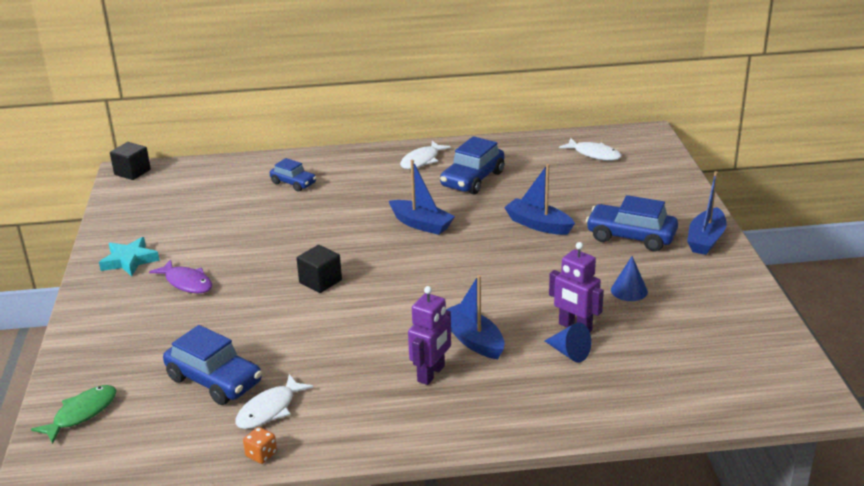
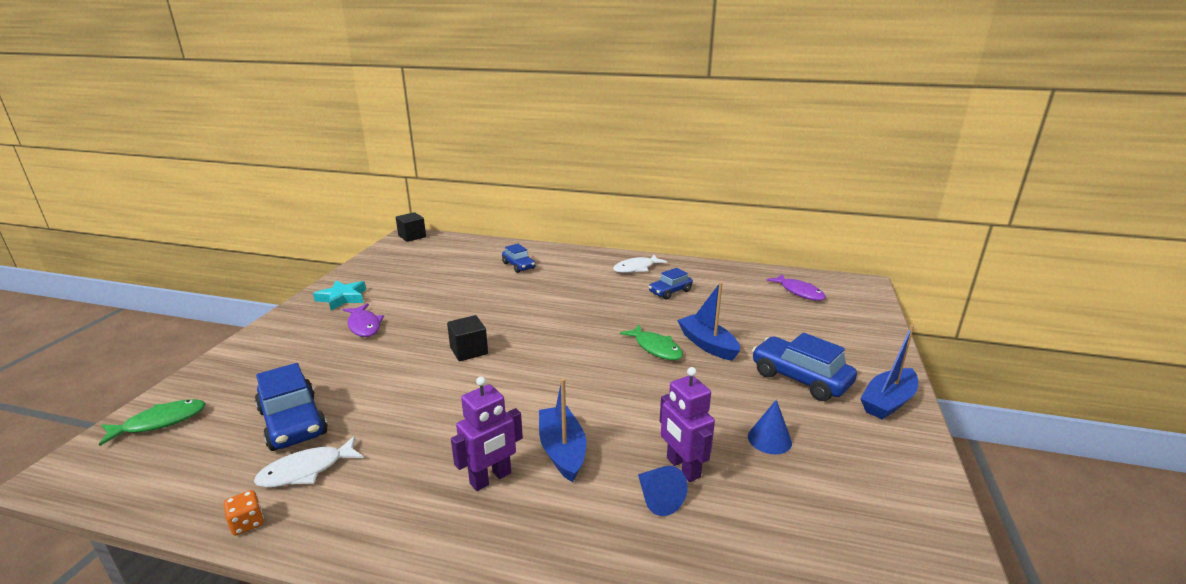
camera: 20 degrees right, 5 degrees down
blue boat [389,160,455,235] -> none
blue car [440,136,505,194] -> blue car [649,268,693,300], size x0.61
white fish [559,138,622,161] -> purple fish [766,274,826,301]
none -> green fish [620,324,683,360]

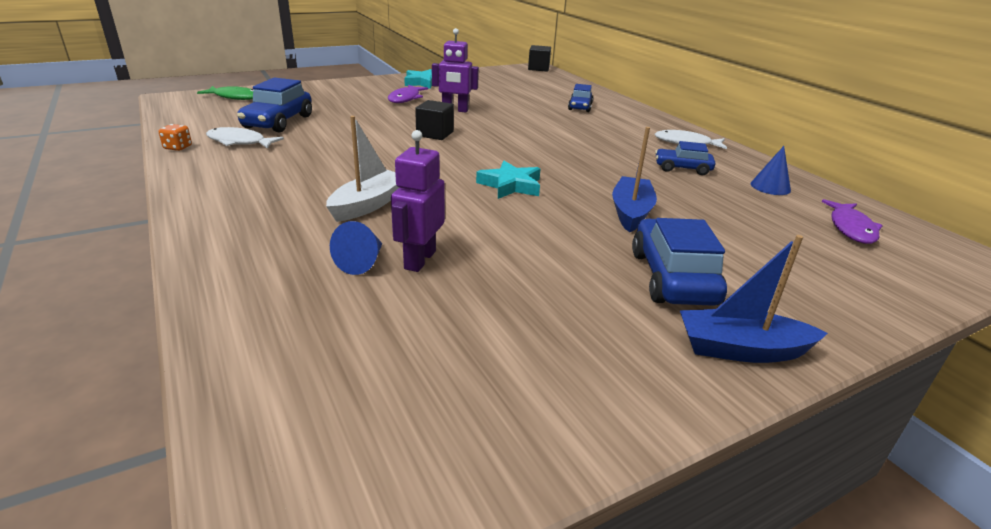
camera: 45 degrees right, 5 degrees up
purple robot [451,376,523,491] -> purple robot moved to [432,28,479,112]
blue boat [539,378,586,482] -> white boat [326,116,399,222]
green fish [620,324,683,360] -> none
blue cone [748,400,792,454] -> blue cone moved to [750,146,791,195]
none -> turquoise star [476,161,540,199]

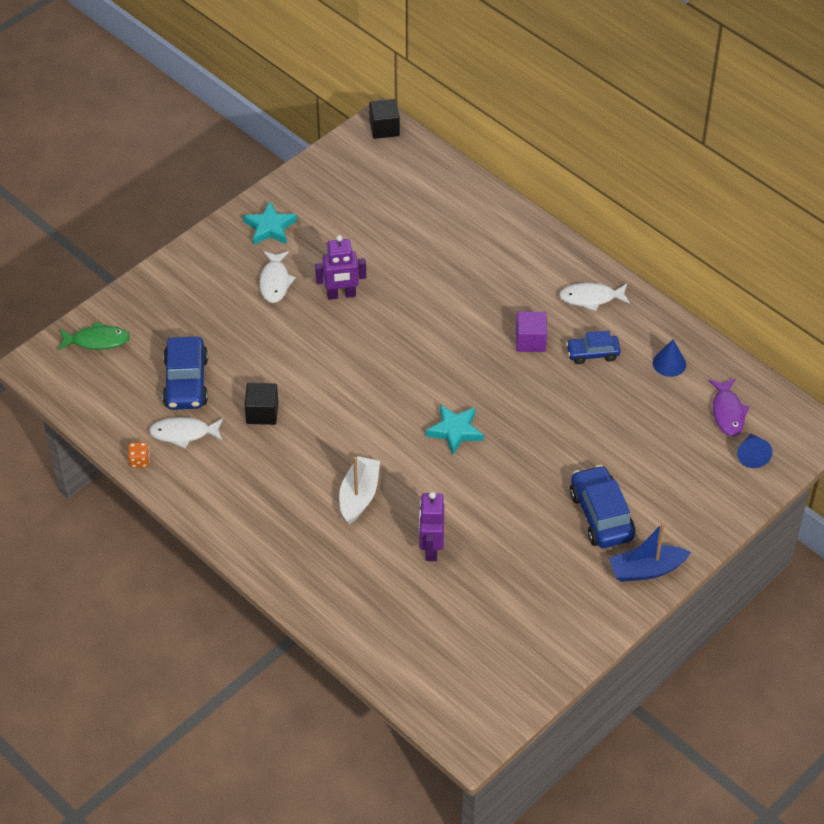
camera: 15 degrees left, 20 degrees up
blue cone [330,221,382,275] -> blue cone moved to [737,434,773,468]
purple fish [388,85,428,103] -> white fish [259,251,296,303]
black cube [415,100,454,140] -> black cube moved to [244,383,278,425]
blue car [568,84,593,112] -> none
blue boat [612,127,657,232] -> none
none -> purple cube [516,312,547,352]

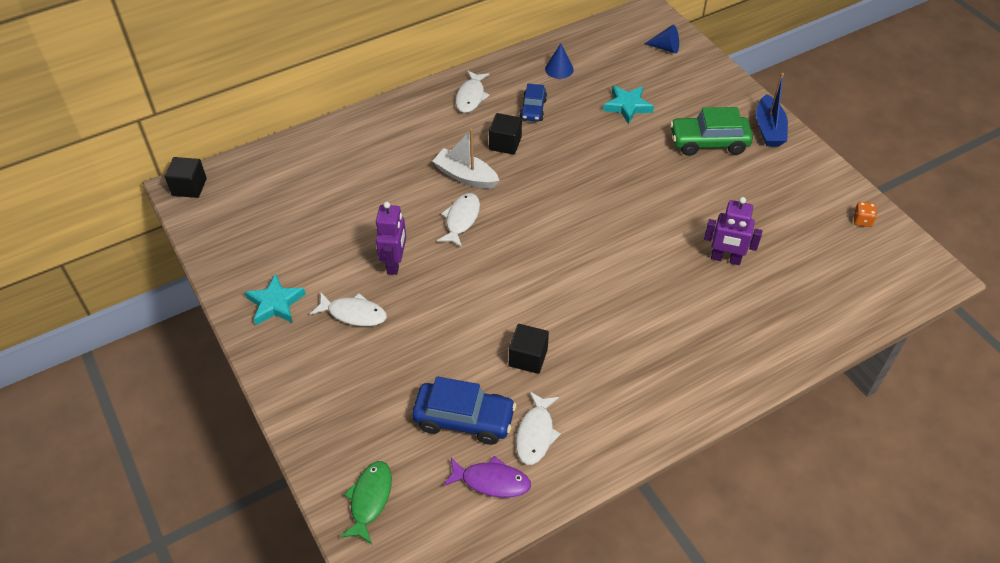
camera: 75 degrees left, 0 degrees up
orange dice [128,442,150,468] -> orange dice moved to [853,202,877,227]
white boat [339,456,380,524] -> white boat moved to [432,128,500,189]
turquoise star [426,405,484,455] -> turquoise star moved to [603,85,654,125]
purple cube [516,312,547,352] -> black cube [489,113,522,155]
blue car [570,465,635,548] -> green car [670,107,753,156]
purple fish [709,379,750,436] -> purple fish moved to [443,456,531,498]
none -> white fish [437,193,480,247]

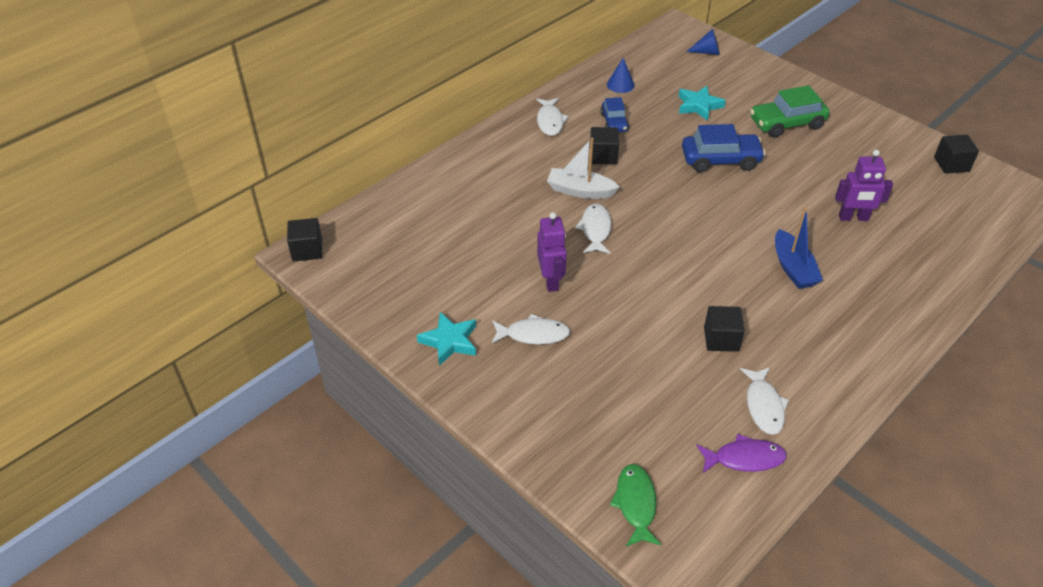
camera: 15 degrees left, 5 degrees down
blue car [412,376,516,445] -> blue car moved to [682,124,766,172]
blue boat [756,73,788,147] -> blue boat moved to [775,207,823,289]
orange dice [853,202,877,227] -> black cube [934,135,979,174]

